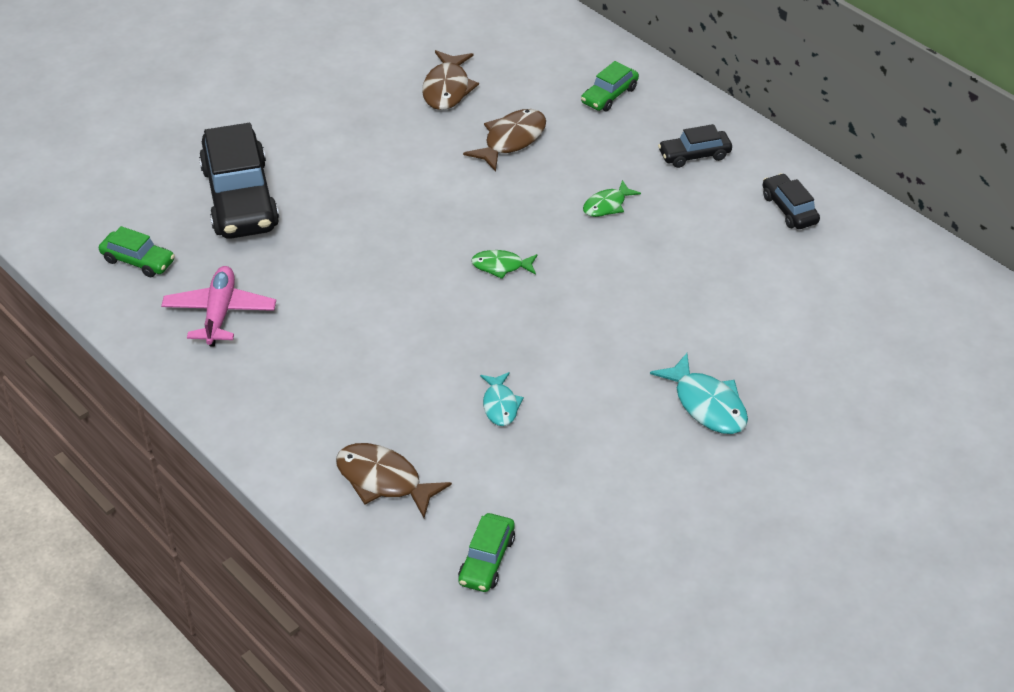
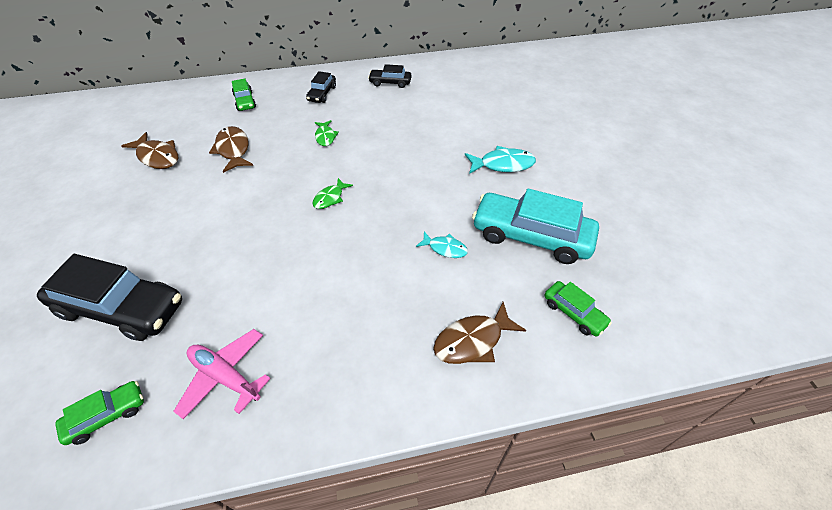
camera: 60 degrees left, 5 degrees up
none -> turquoise car [472,189,599,264]

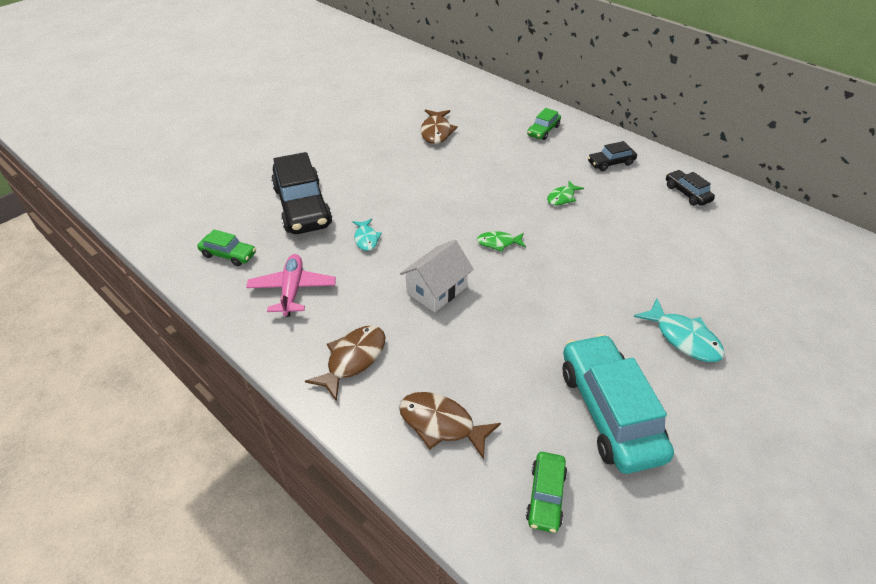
camera: 55 degrees right, 5 degrees down
brown fish [209,126,253,173] -> brown fish moved to [305,326,385,402]
turquoise fish [416,232,468,258] -> turquoise fish moved to [352,219,382,251]
none -> white house [400,240,474,312]

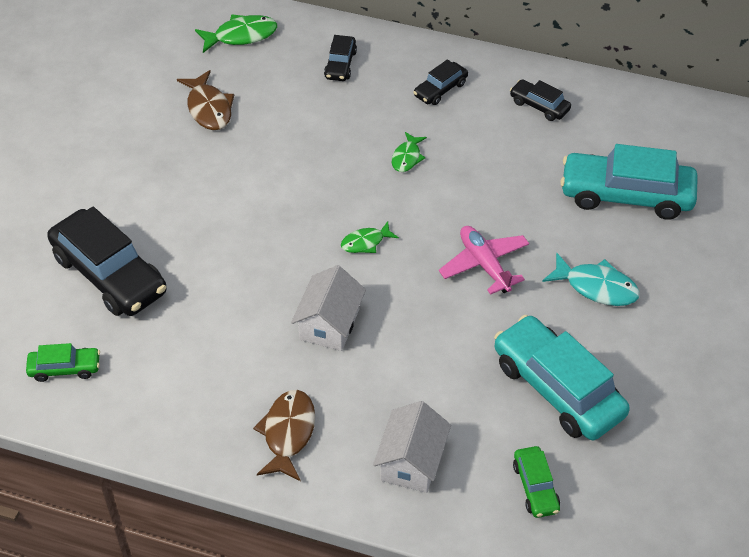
camera: 25 degrees left, 5 degrees up
pink plane [246,254,336,317] -> pink plane moved to [439,226,529,295]
turquoise fish [352,219,382,251] -> none
brown fish [399,392,501,460] -> white house [373,401,451,493]
green car [527,108,561,140] -> black car [324,35,357,81]
none -> green fish [195,14,277,53]
none -> turquoise car [560,144,698,220]

